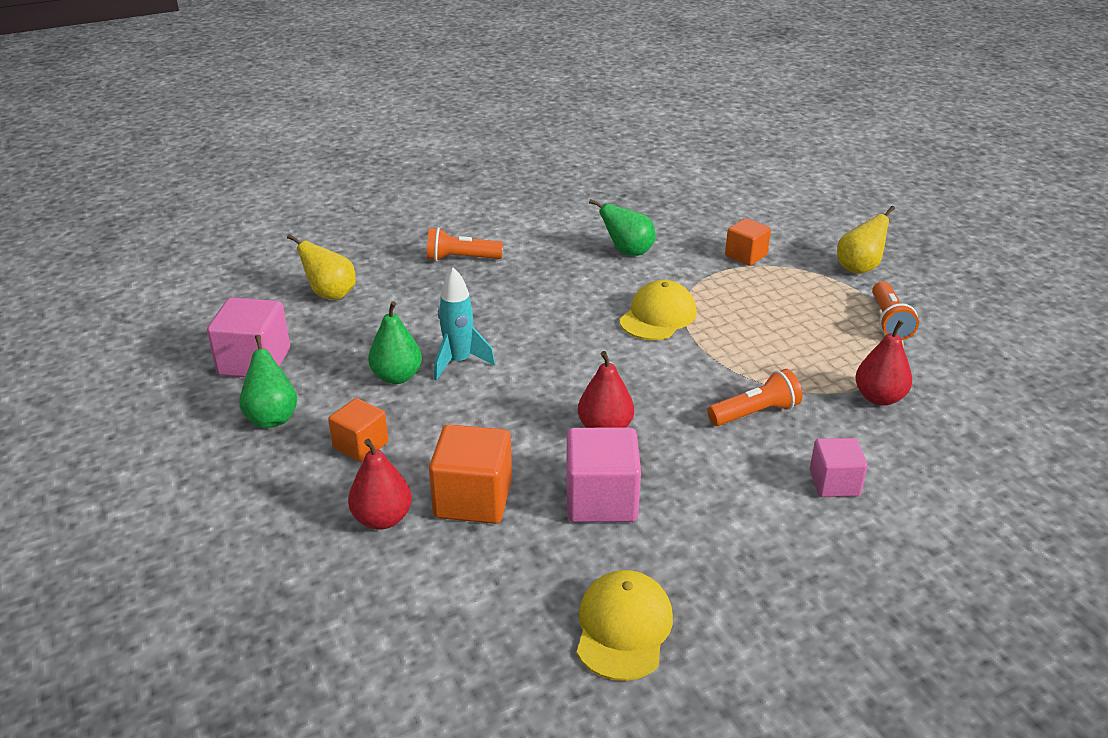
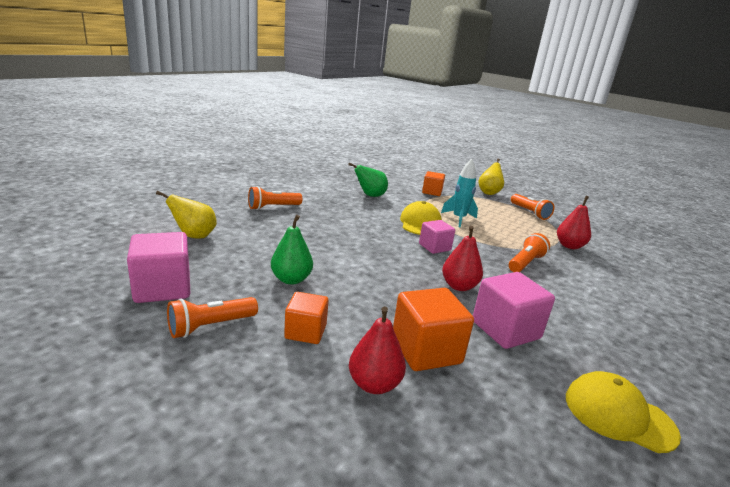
camera: 30 degrees left, 10 degrees down
green pear [239,335,297,428] -> orange flashlight [167,297,258,338]
turquoise rocket [434,267,495,380] -> turquoise rocket moved to [441,159,478,227]
yellow cap [577,570,673,681] -> yellow cap turned 45 degrees counterclockwise [566,371,681,453]
pink cube [810,438,868,497] -> pink cube moved to [419,220,455,254]

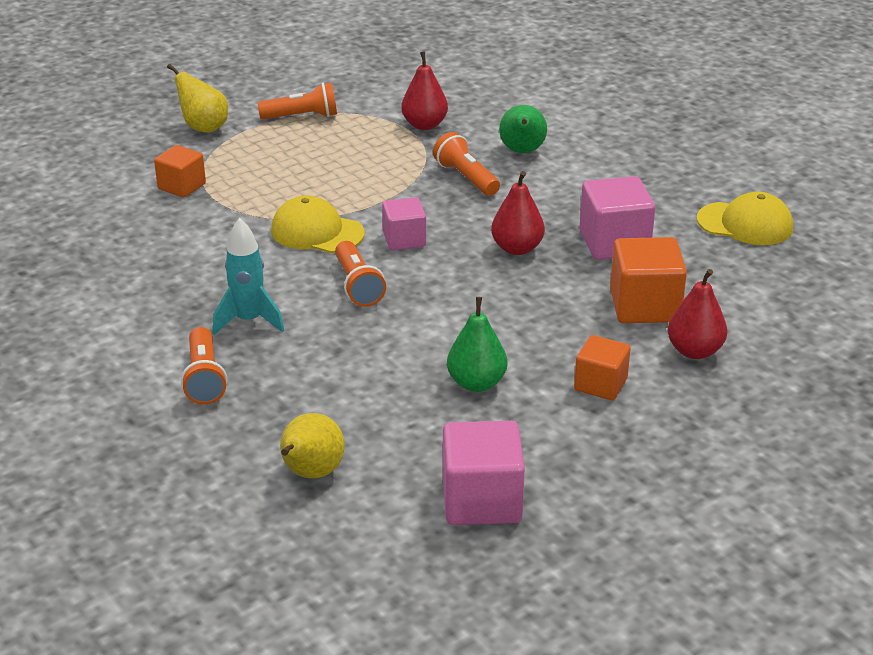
camera: 70 degrees left, 10 degrees up
orange flashlight [167,297,258,338] -> orange flashlight moved to [335,241,386,307]
green pear [348,163,388,197] -> green pear moved to [499,105,547,153]
turquoise rocket [441,159,478,227] -> turquoise rocket moved to [213,218,284,335]
yellow cap [566,371,681,453] -> yellow cap turned 120 degrees counterclockwise [697,192,793,245]

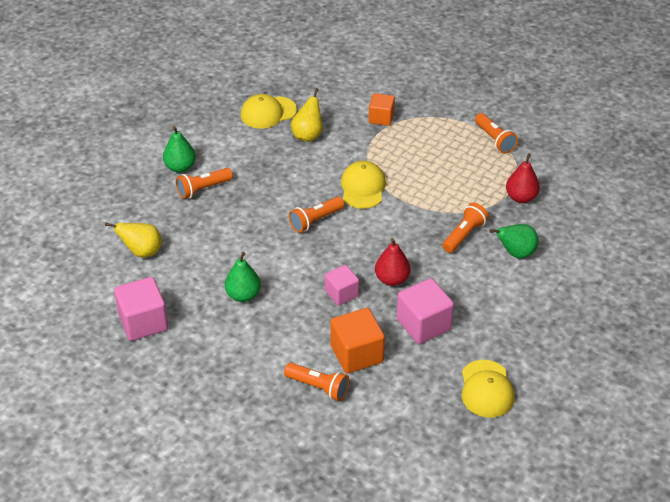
camera: 70 degrees right, 10 degrees up
yellow pear [167,64,228,133] -> yellow pear moved to [291,88,322,142]
turquoise rocket [213,218,284,335] -> none
pink cube [382,197,426,251] -> pink cube moved to [325,265,359,306]
orange cube [574,335,631,400] -> none
red pear [668,269,727,359] -> orange flashlight [284,363,349,401]
none -> green pear [163,126,196,173]
none -> yellow cap [241,94,297,129]

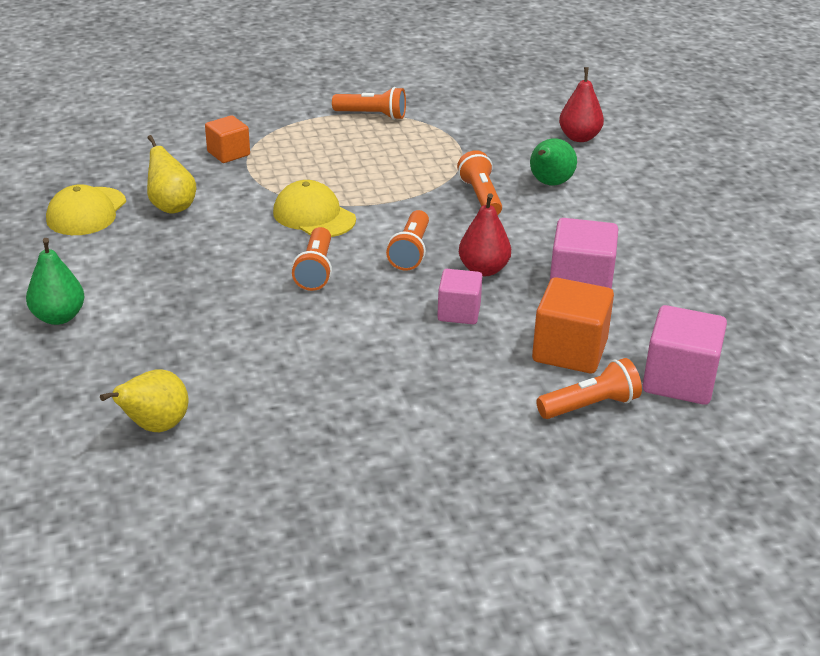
camera: 50 degrees left, 10 degrees down
pink cube [114,277,168,341] -> pink cube moved to [643,305,727,405]
orange flashlight [176,168,233,199] -> orange flashlight moved to [386,210,429,271]
green pear [225,252,261,302] -> none
yellow cap [462,360,515,418] -> none
red pear [506,153,540,203] -> red pear moved to [559,67,604,142]

